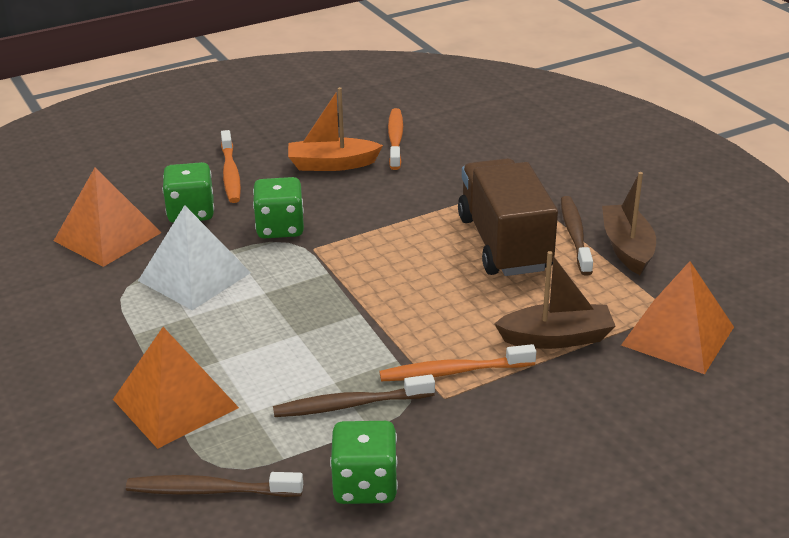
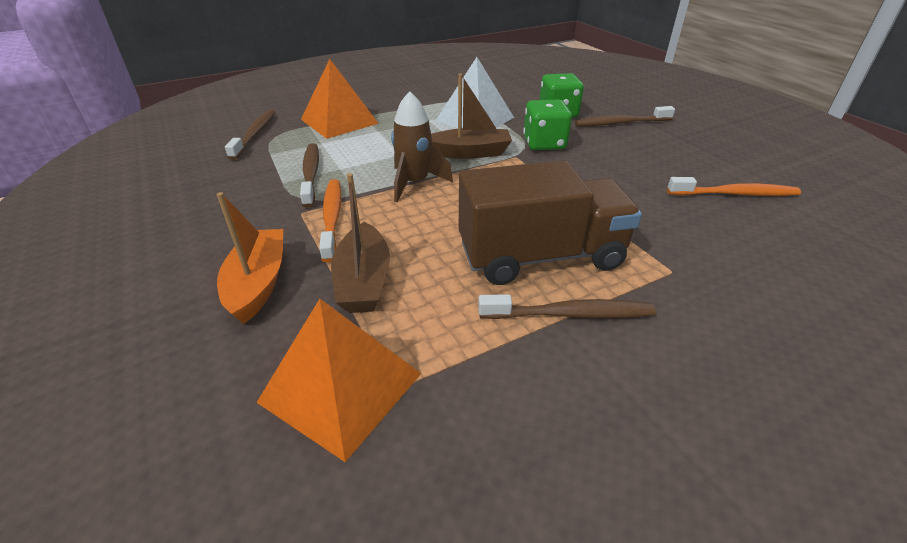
camera: 90 degrees right, 5 degrees up
orange pyramid [54,168,161,267] -> none
orange toothbrush [221,130,241,203] -> brown toothbrush [575,106,675,126]
orange boat [288,87,383,171] -> orange boat moved to [216,192,283,324]
green dice [330,421,398,504] -> none
brown boat [602,172,656,275] -> brown boat moved to [431,73,512,159]
none -> brown rocket [391,91,453,202]

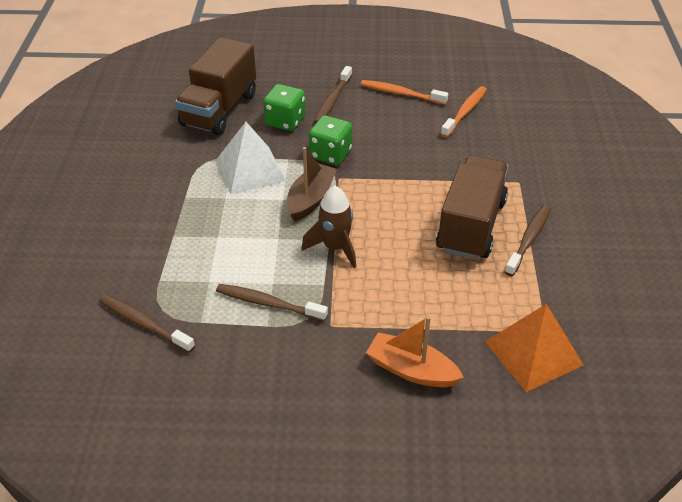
camera: 60 degrees left, 5 degrees up
orange pyramid [301,59,379,139] -> none
orange toothbrush [319,179,341,263] -> orange toothbrush moved to [360,80,448,105]
brown boat [331,173,390,313] -> none
none -> brown truck [175,37,256,135]

